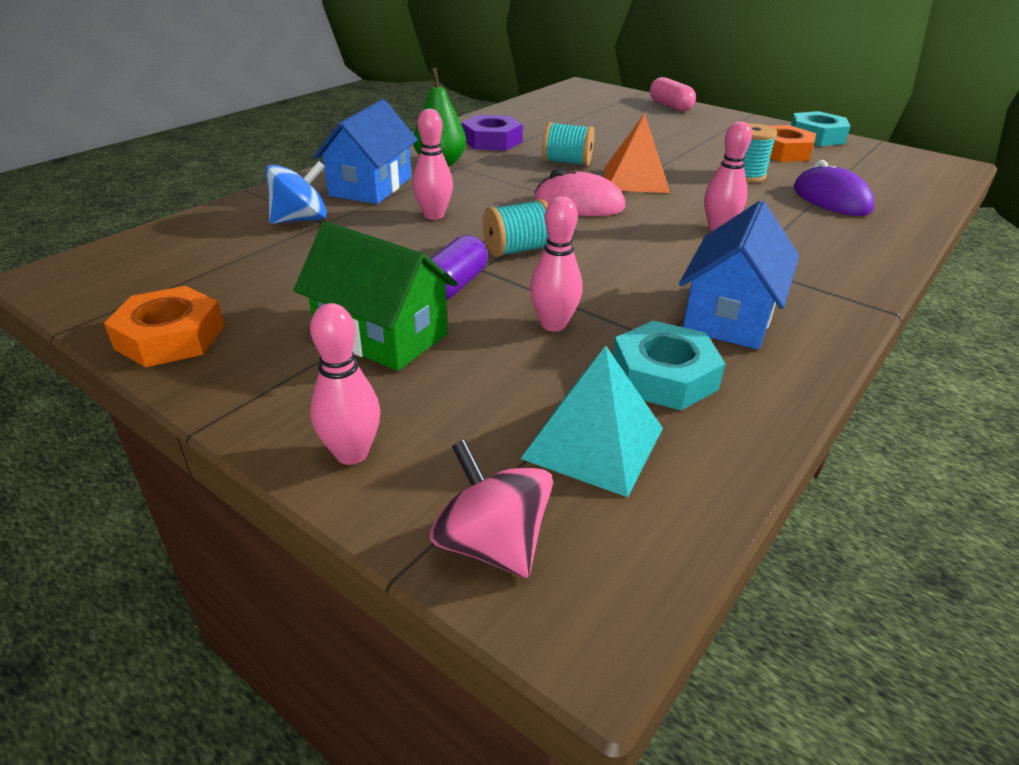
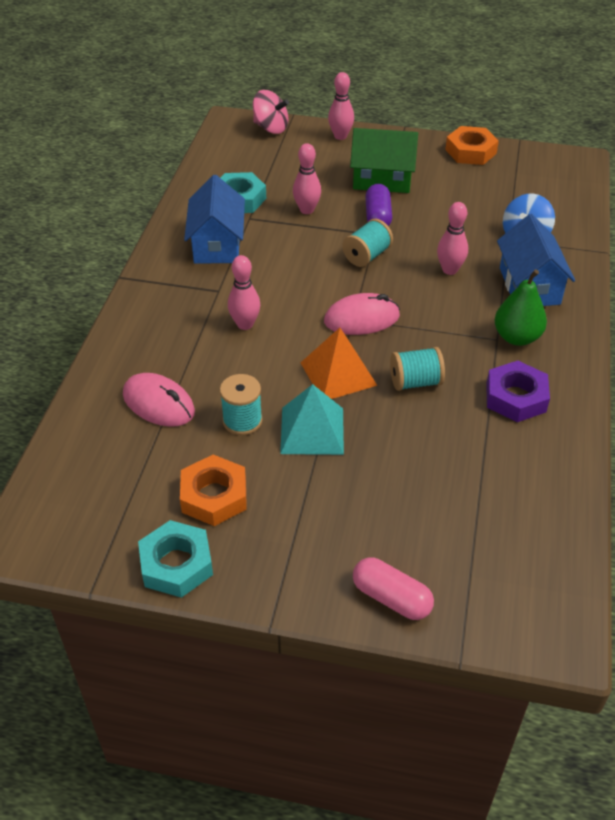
camera: 155 degrees right, 10 degrees up
turquoise pyramid [521,346,663,497] -> turquoise pyramid moved to [280,384,344,455]
purple mouse [794,160,875,216] -> pink mouse [123,373,195,427]

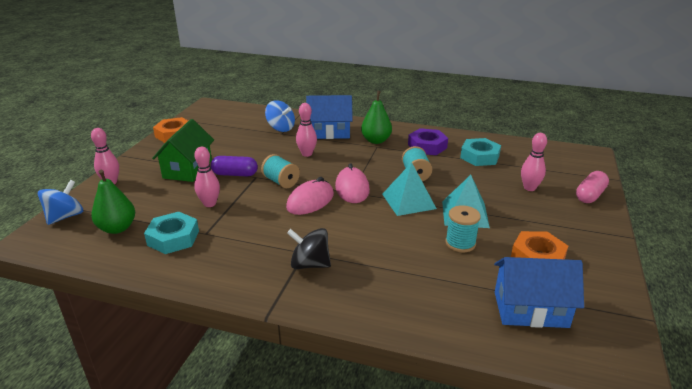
camera: 85 degrees left, 15 degrees down
pink mouse [123,373,195,427] -> pink mouse moved to [286,177,334,215]
turquoise nut [138,520,213,598] -> turquoise nut moved to [460,138,501,166]
blue house [184,175,245,264] -> blue house moved to [494,257,584,328]
pink bowling pin [228,255,260,330] -> pink bowling pin moved to [521,133,547,191]
pink spinning top [253,90,289,134] -> blue spinning top [38,180,83,225]
orange pyramid [301,328,378,399] -> turquoise pyramid [382,162,437,216]
none -> green pear [91,170,135,234]
none -> black spinning top [287,228,331,269]

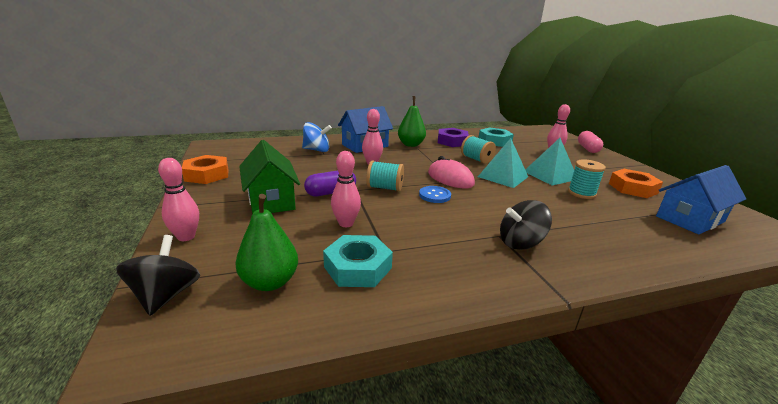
camera: 35 degrees left, 5 degrees down
blue spinning top [38,180,83,225] -> black spinning top [116,235,200,316]
pink mouse [286,177,334,215] -> blue button [419,186,451,203]

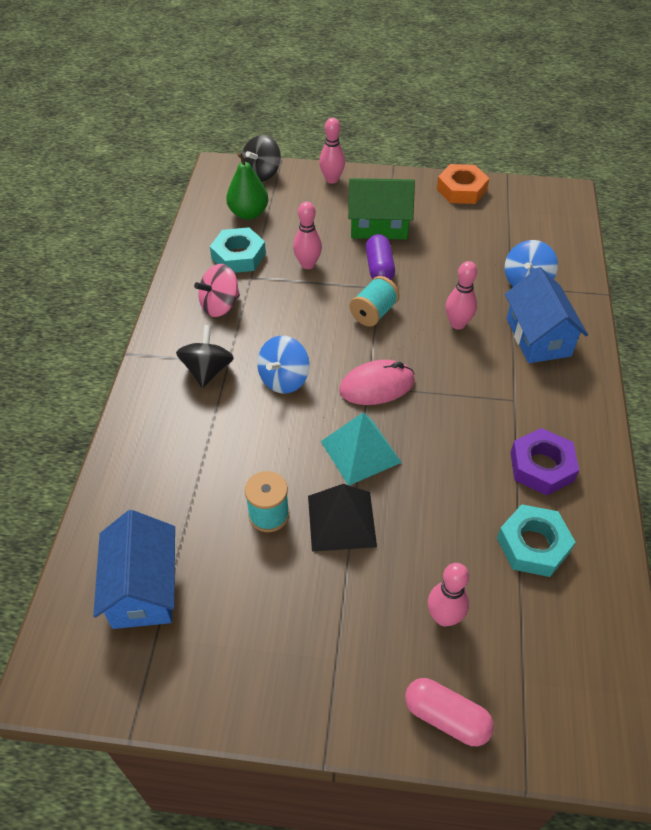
camera: 115 degrees right, 25 degrees up
black spinning top [116,235,200,316] -> black spinning top turned 105 degrees clockwise [241,135,281,182]
green pear [398,96,426,147] -> none
blue button [419,186,451,203] -> none
turquoise spool [461,135,496,164] -> none
turquoise pyramid [525,138,574,186] -> black pyramid [308,484,377,552]
orange nut [609,169,663,198] -> none
none -> pink spinning top [194,264,240,317]
none -> blue spinning top [257,336,310,394]

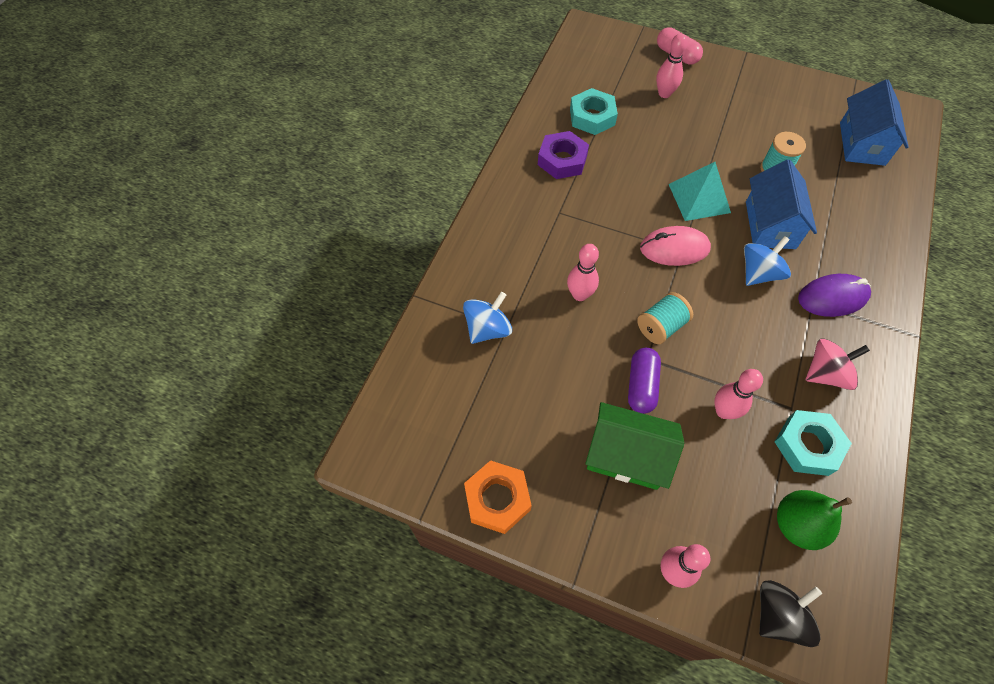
camera: 165 degrees left, 10 degrees up
black spinning top [176,325,234,388] -> purple mouse [798,274,871,317]
black pyramid [308,484,377,552] -> none
blue house [505,267,588,363] -> blue house moved to [746,159,817,249]

